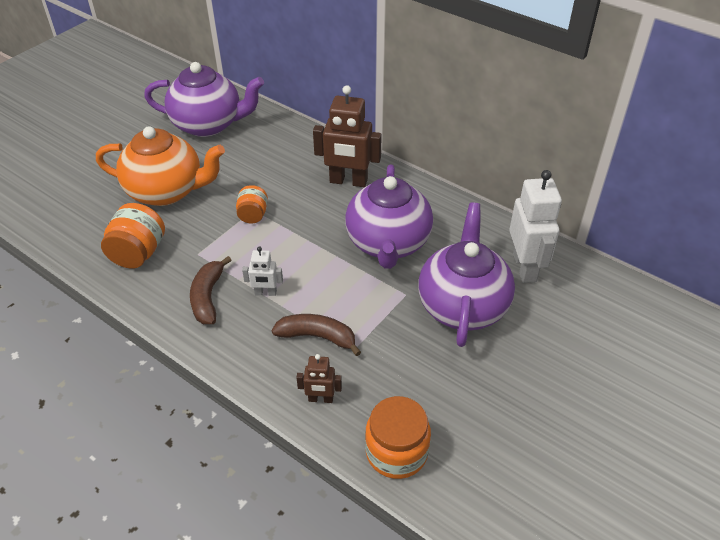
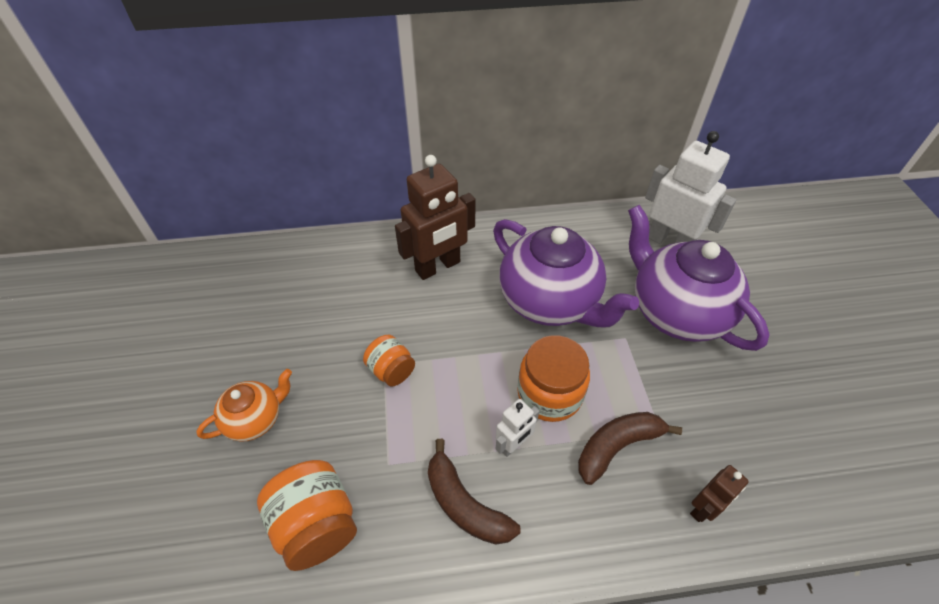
camera: 45 degrees left, 5 degrees up
orange teapot [96,126,225,206] -> orange teapot [196,369,292,442], size x0.51
purple teapot [144,62,264,137] -> none
orange jar [365,396,431,479] -> orange jar moved to [517,335,590,422]

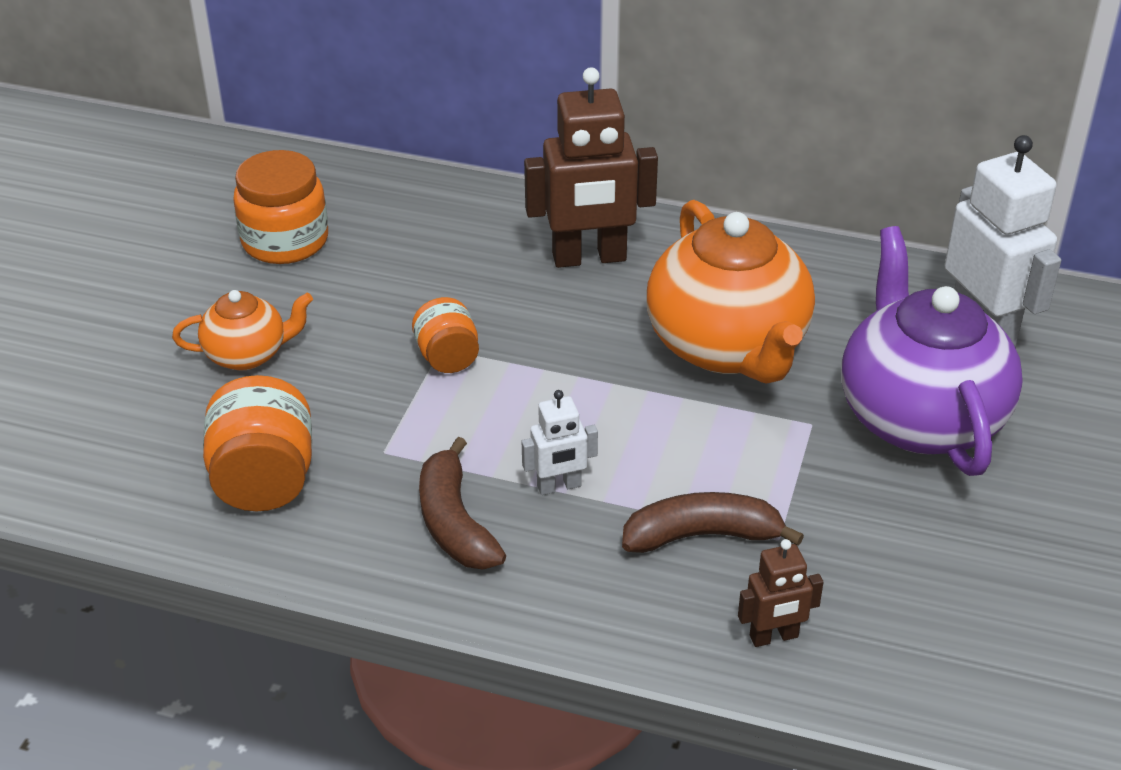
camera: 25 degrees right, 10 degrees down
purple teapot [493,219,639,327] -> orange teapot [646,200,815,384]
orange jar [517,335,590,422] -> orange jar moved to [233,150,328,264]

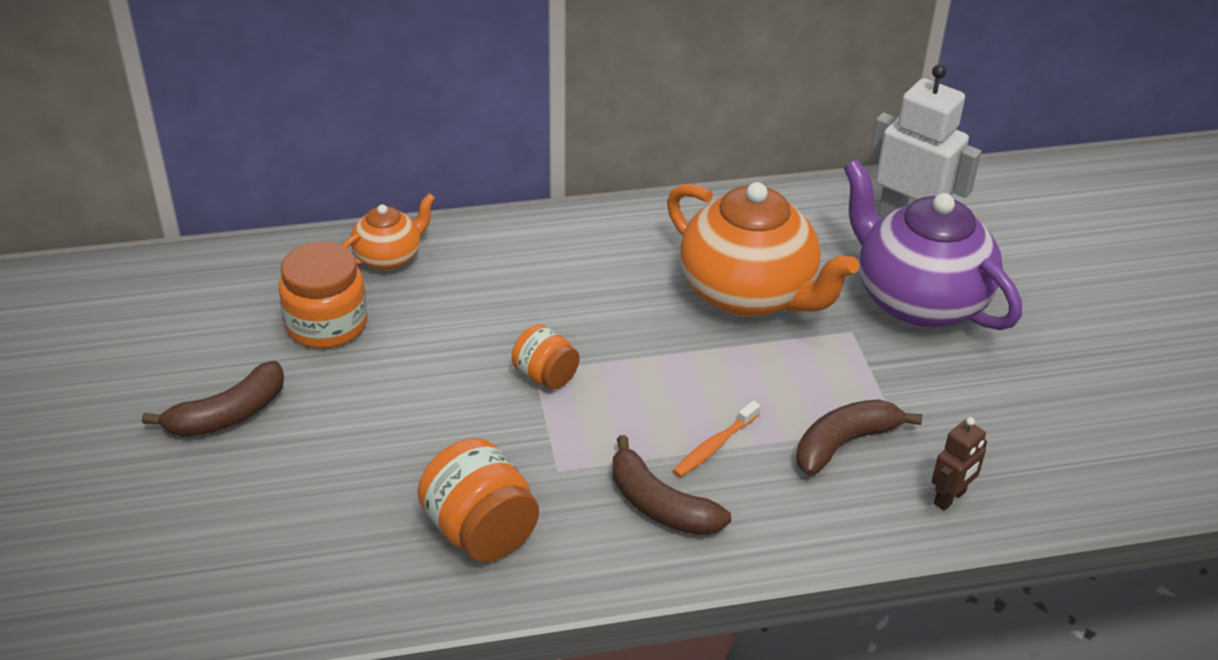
camera: 30 degrees left, 0 degrees up
orange teapot [172,290,313,370] -> orange teapot moved to [342,193,435,271]
white robot [522,390,598,495] -> orange toothbrush [673,401,760,477]
brown robot [524,67,658,268] -> none
none -> brown banana [142,361,284,437]

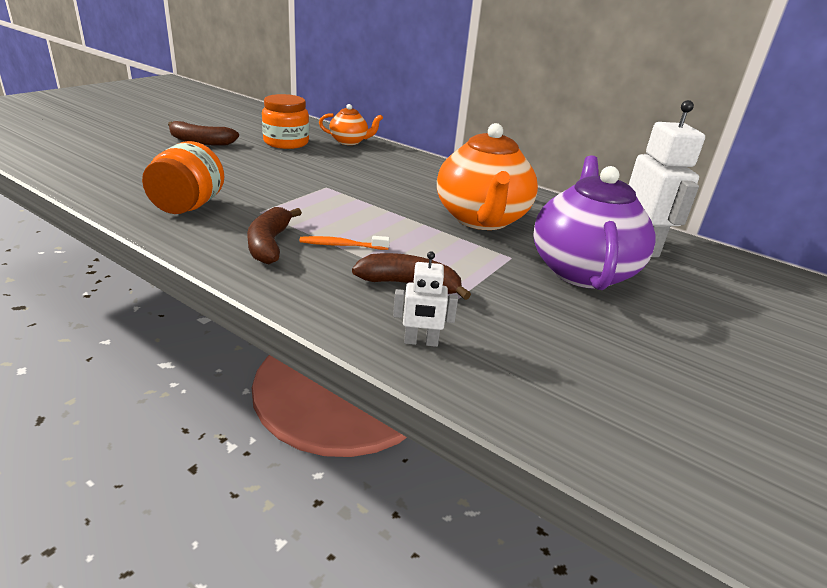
camera: 45 degrees right, 10 degrees down
orange jar [512,324,580,389] -> none
brown robot [932,417,987,511] -> white robot [393,251,458,347]

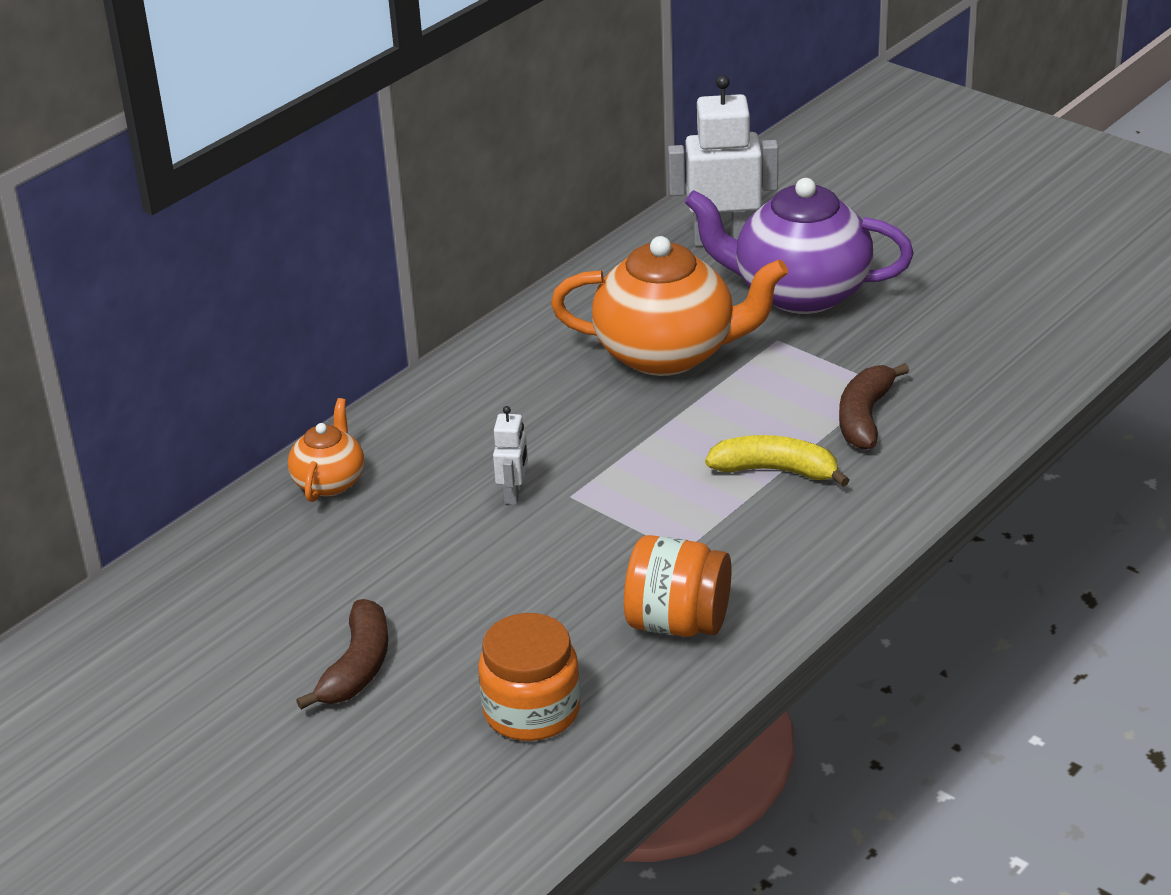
camera: 80 degrees left, 5 degrees up
brown banana [247,207,302,264] -> none
orange jar [262,94,309,149] -> orange jar moved to [478,613,580,741]
orange toothbrush [300,236,390,250] -> yellow banana [705,435,849,487]
white robot [393,251,458,347] -> white robot moved to [493,406,528,505]

